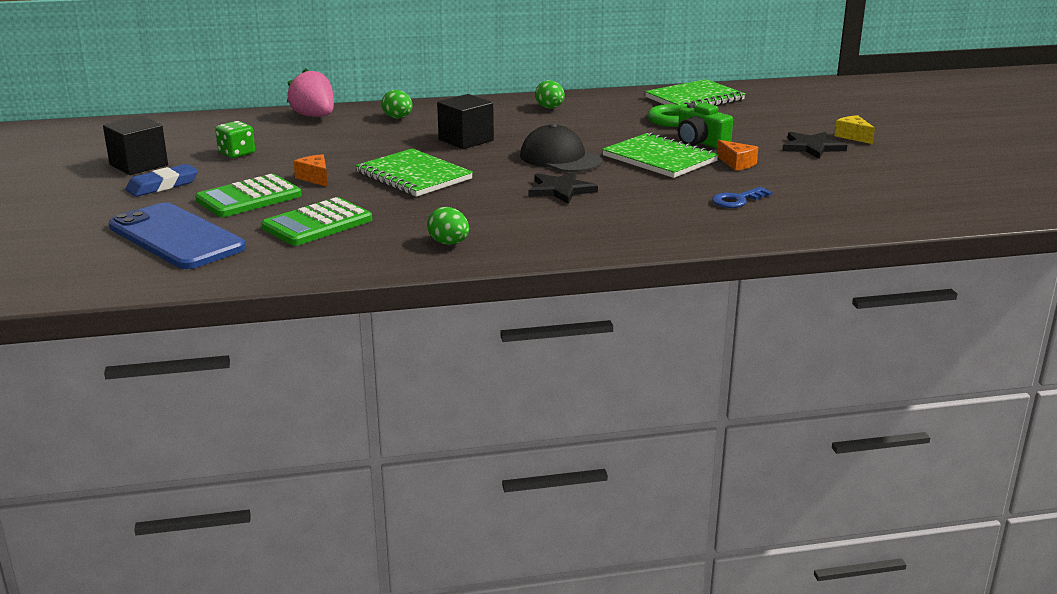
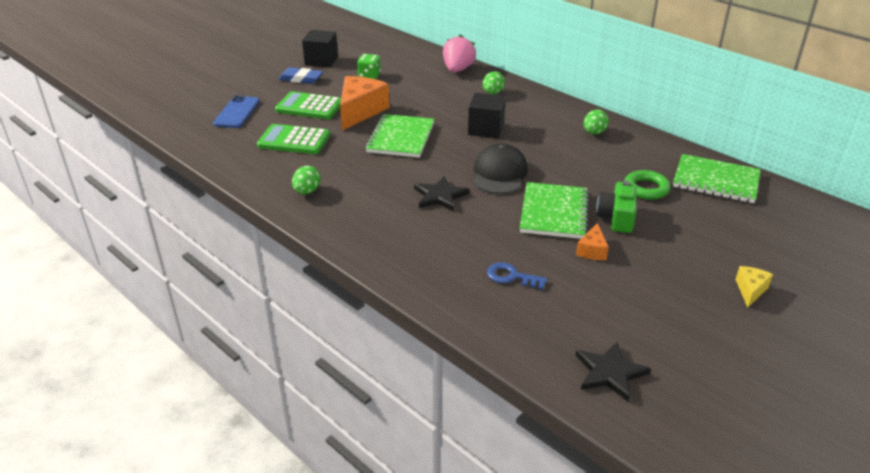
camera: 55 degrees right, 10 degrees up
blue phone [109,202,246,269] -> blue phone [213,96,260,128], size x0.64
orange cheese [293,154,328,187] -> orange cheese [340,76,390,131], size x2.10
black star [782,132,847,159] -> black star moved to [575,342,651,402]

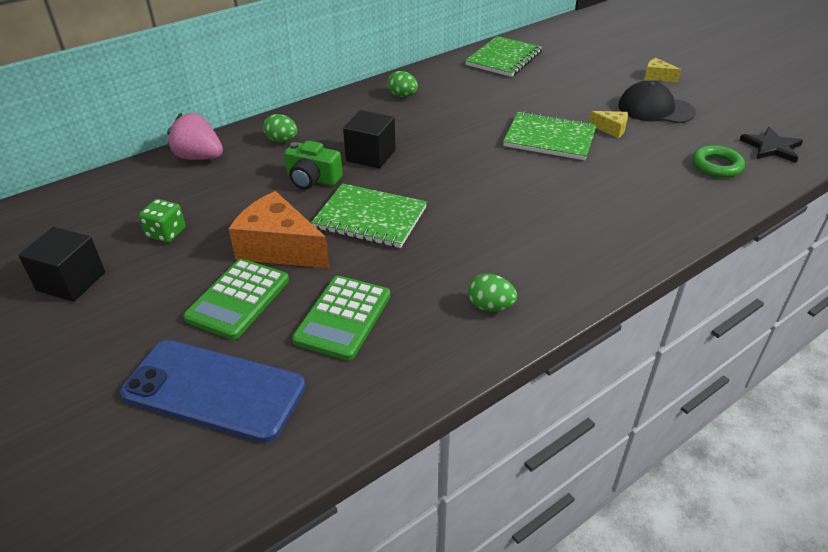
camera: 80 degrees left, 5 degrees up
blue phone [213,96,260,128] -> blue phone [120,340,306,443], size x1.56
blue eraser [278,67,323,84] -> none
black star [414,176,469,211] -> none
black cap [473,143,528,194] -> black cap moved to [618,81,696,123]
blue key [487,262,547,290] -> none
orange cheese [576,223,609,260] -> yellow cheese [589,111,628,138]
green camera [596,180,637,233] -> green camera moved to [284,140,343,189]
green ring [624,170,671,200] -> green ring moved to [692,145,745,178]

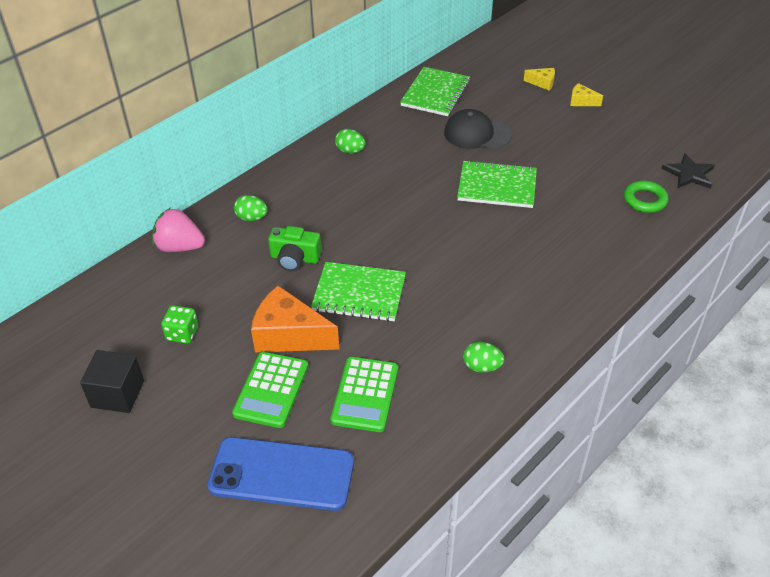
camera: 10 degrees left, 5 degrees up
black cube [343,110,396,169] -> none
yellow cheese [589,111,628,138] -> yellow cheese moved to [524,68,555,91]
black cap [618,81,696,123] -> black cap moved to [444,109,512,149]

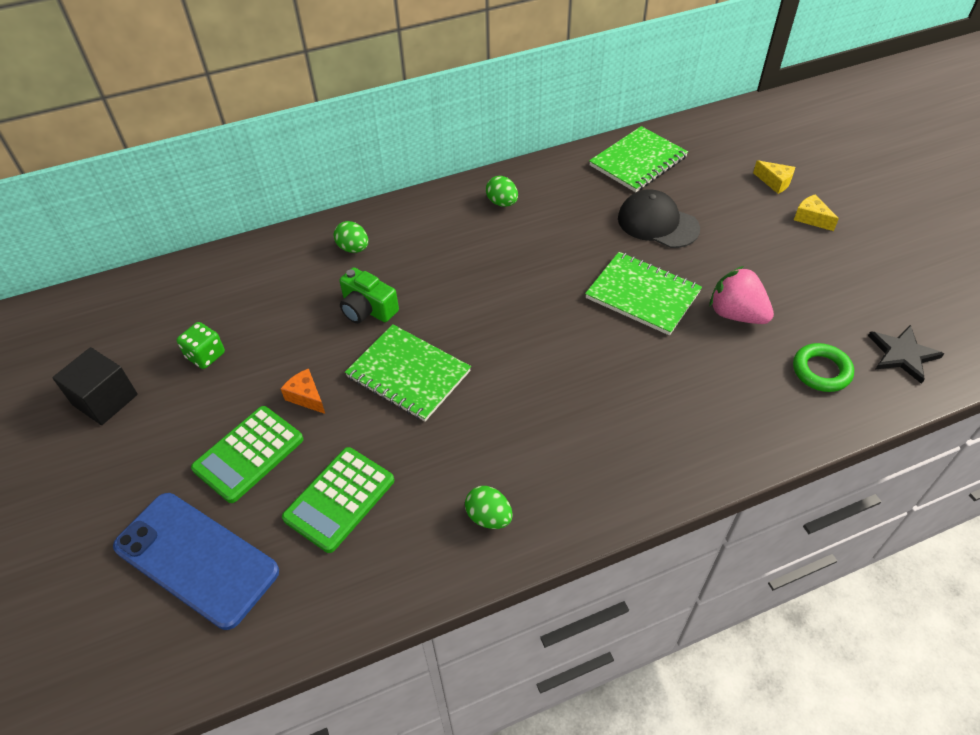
camera: 25 degrees right, 5 degrees up
pink strawberry [152,207,205,252] -> pink strawberry moved to [709,266,774,324]
orange cheese [251,286,339,352] -> orange cheese [281,368,325,414], size x0.48

